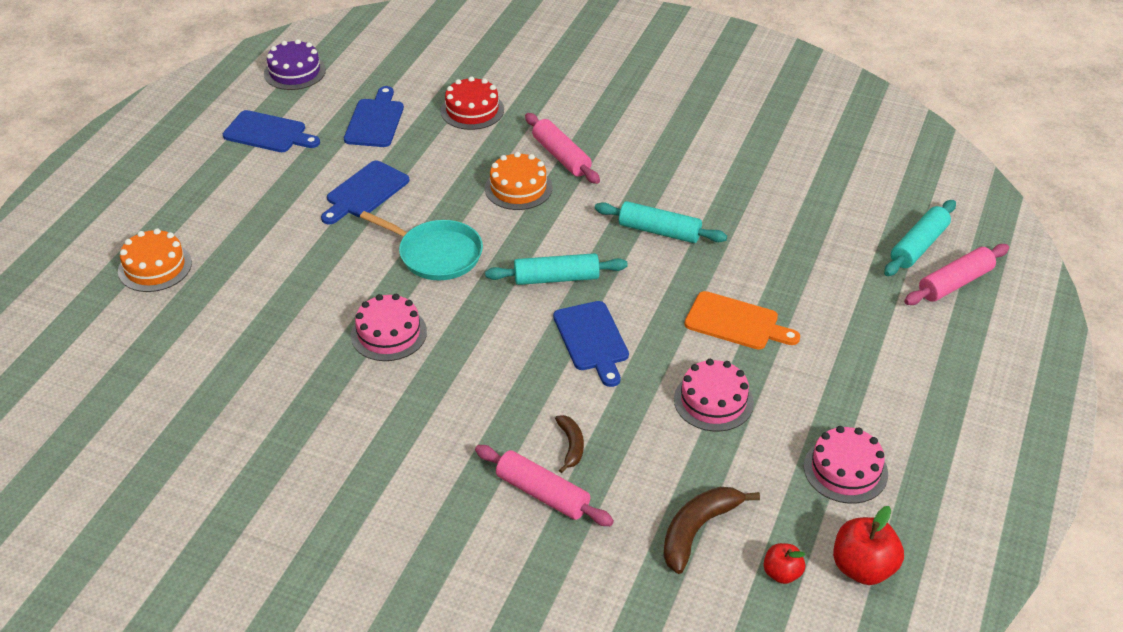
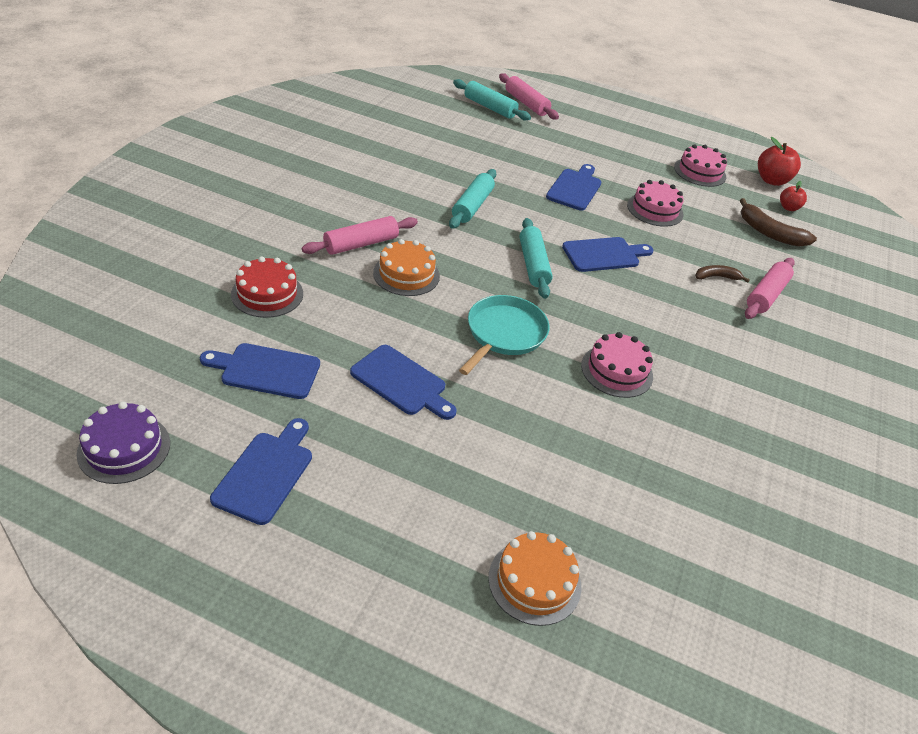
camera: 95 degrees left, 0 degrees up
orange cutting board [684,291,800,350] -> blue cutting board [546,164,602,211]

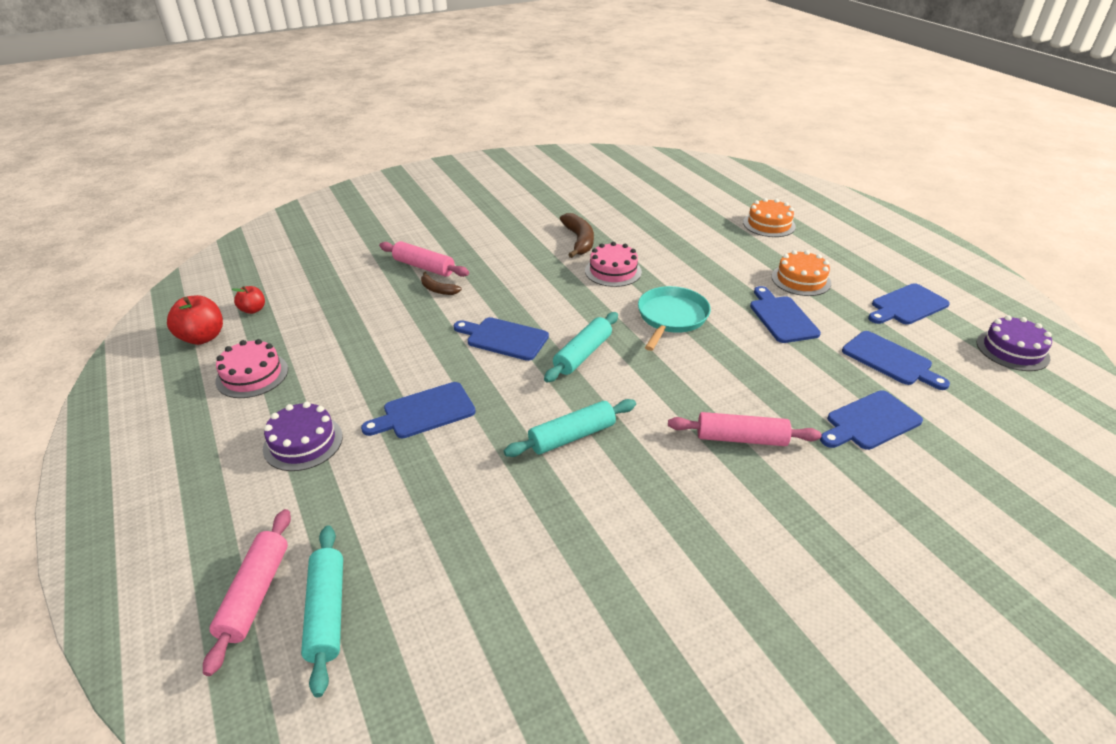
camera: 135 degrees left, 5 degrees down
red cake [231,256,303,318] -> blue cutting board [820,390,923,450]
orange cake [373,239,440,296] -> orange cake moved to [772,250,831,296]
turquoise pan [459,295,550,375] -> turquoise pan turned 135 degrees clockwise [638,286,711,351]
pink cake [627,180,684,227] -> none
brown banana [740,198,817,247] -> brown banana moved to [560,213,594,258]
pink rolling pin [745,258,795,319] -> pink rolling pin turned 45 degrees clockwise [379,241,469,277]
none -> purple cake [263,402,343,471]

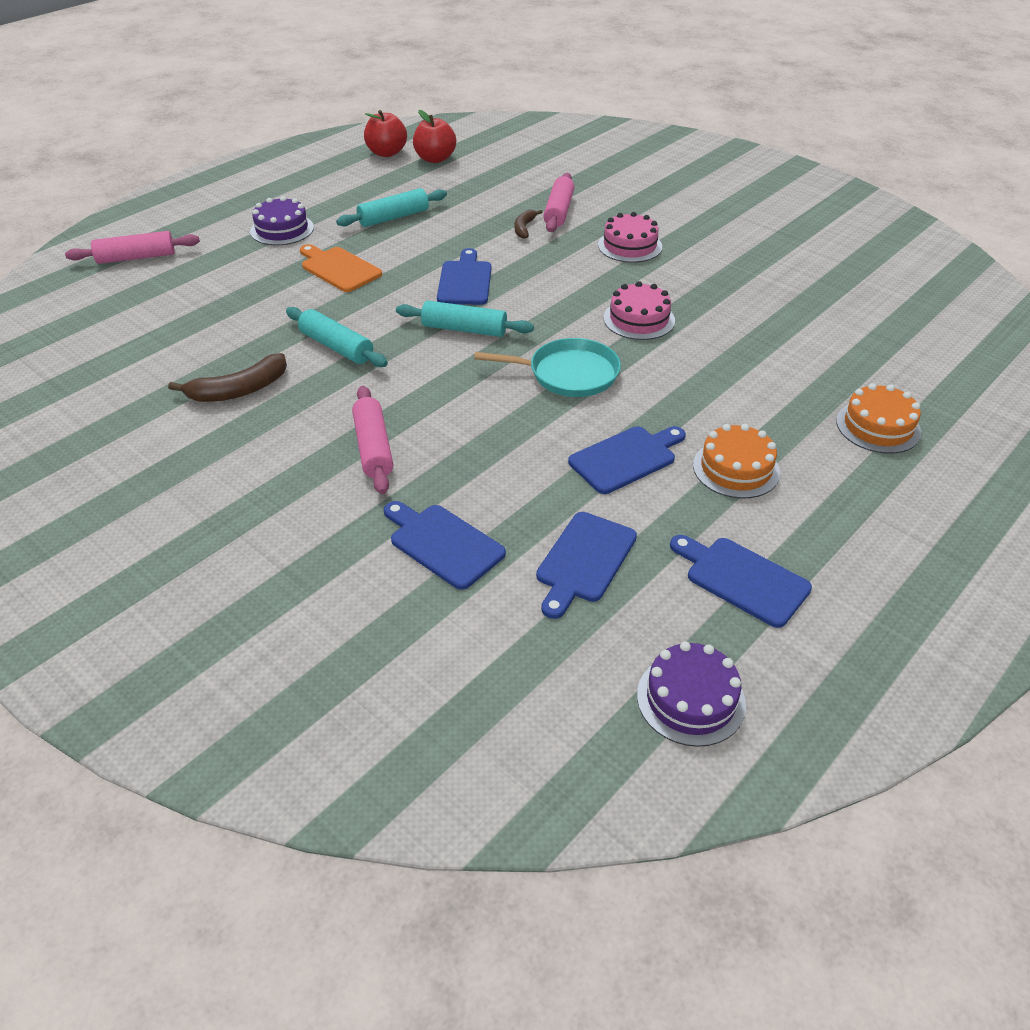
camera: 70 degrees right, 5 degrees up
pink cake [215,339,288,398] -> pink cake moved to [598,212,662,263]
red apple [232,286,265,314] -> red apple [413,110,456,163], size x1.67
turquoise rolling pin [301,525,343,697] -> turquoise rolling pin moved to [336,188,447,227]
blue cutting board [361,382,476,438] -> orange cutting board [300,244,382,292]
brown banana [560,213,594,258] -> brown banana moved to [168,353,287,402]

